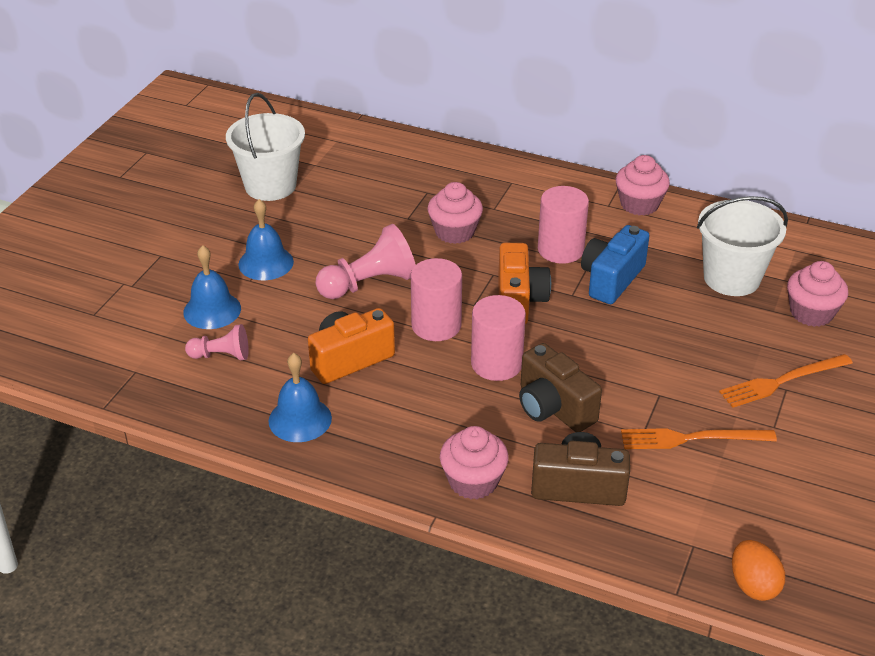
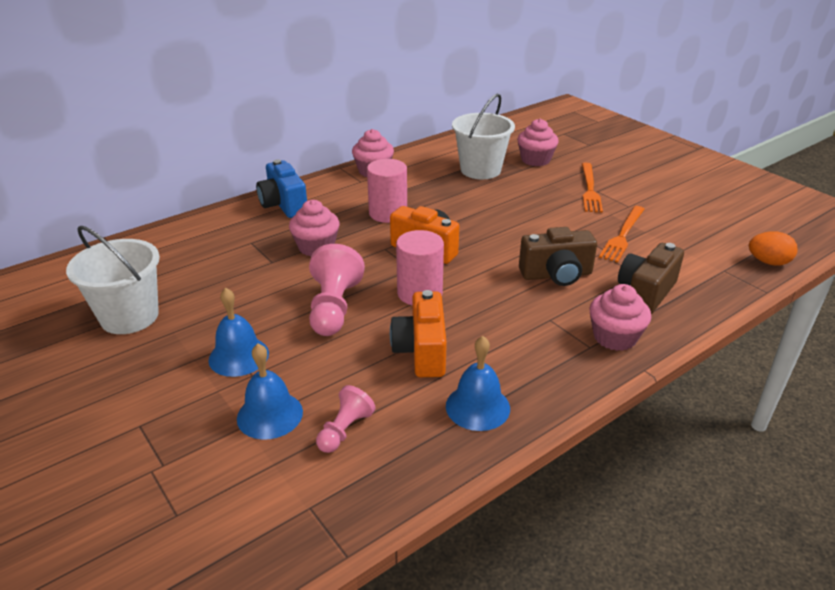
camera: 60 degrees left, 5 degrees down
pink cylinder [471,295,526,381] -> none
blue camera [581,225,649,304] -> blue camera moved to [256,159,307,218]

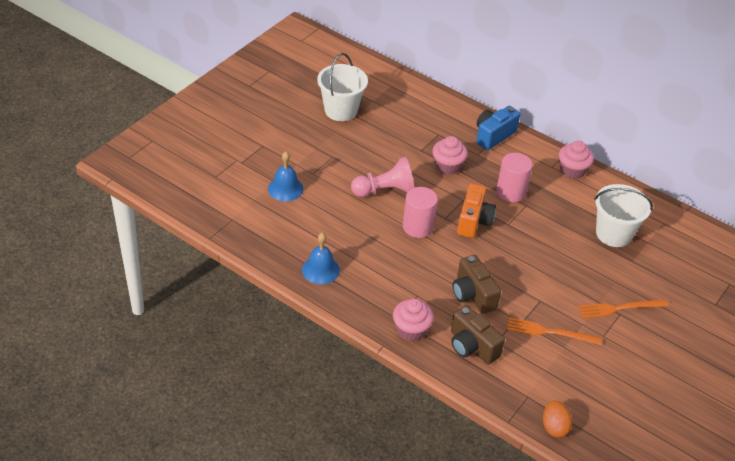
camera: 70 degrees right, 10 degrees up
blue bell [208,288,269,377] -> none
pink pawn [316,385,376,453] -> none
orange camera [390,290,447,377] -> none
pink cupcake [517,119,559,166] -> none
brown camera [618,243,684,315] -> brown camera turned 150 degrees counterclockwise [451,305,505,365]

